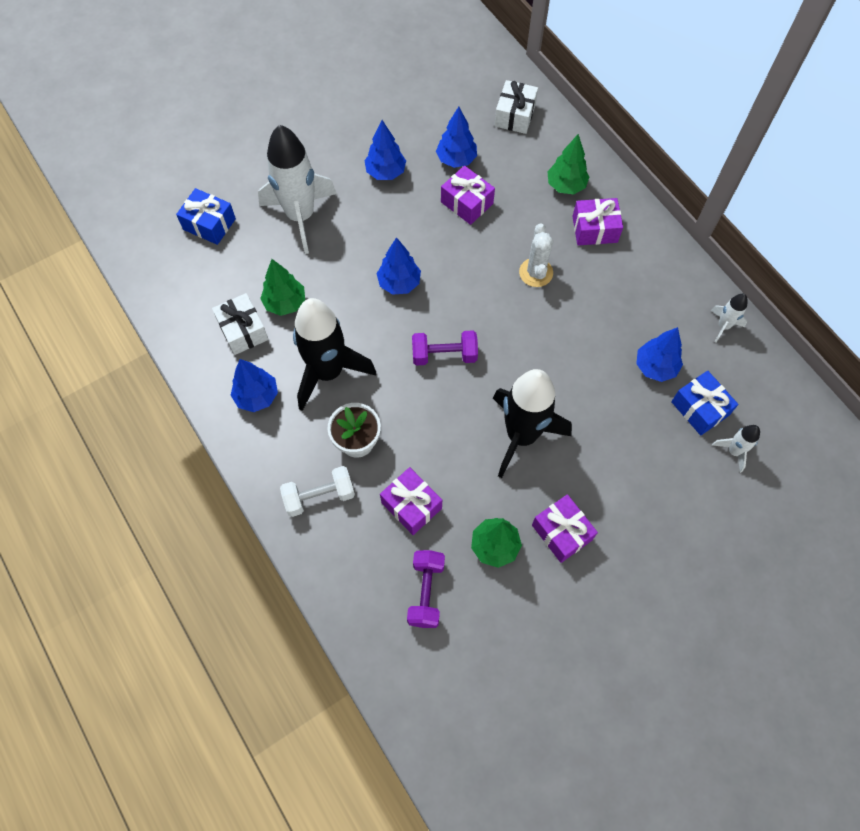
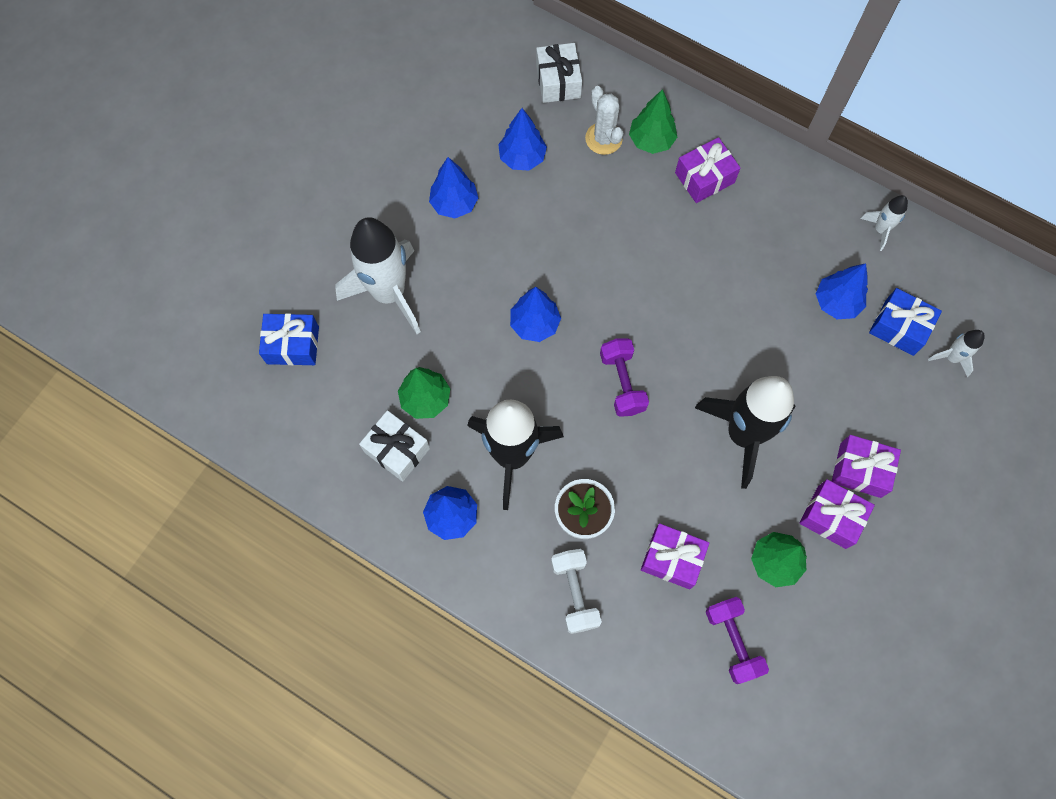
camera: 25 degrees left, 5 degrees up
white dumbbell [280,466,355,517] -> white dumbbell turned 60 degrees counterclockwise [551,549,602,634]
purple dumbbell [412,330,478,366] -> purple dumbbell turned 75 degrees counterclockwise [600,338,649,417]
purple gift [441,166,495,225] -> purple gift moved to [831,435,901,498]
white cactus [519,223,553,287] -> white cactus moved to [585,86,623,155]

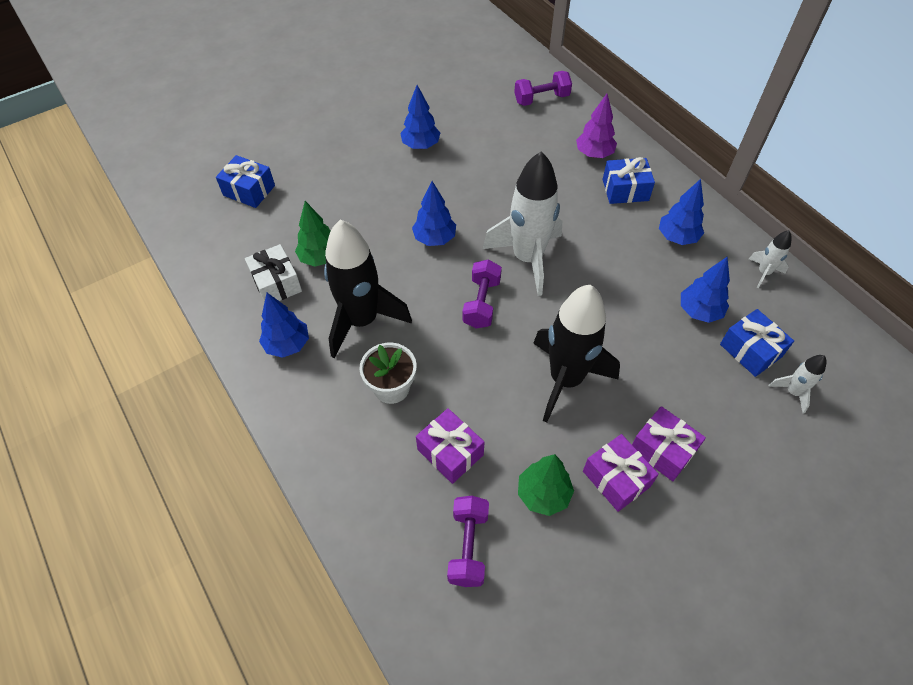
camera: 25 degrees right, 15 degrees down
white rocket [335,217,421,334] -> white rocket moved to [483,152,562,296]
blue tree [498,108,547,171] -> blue tree moved to [659,179,704,245]
white gift [536,43,582,103] -> purple dumbbell [514,71,572,106]
white dumbbell [551,549,602,634] -> none
white cactus [585,86,623,155] -> none
green tree [629,89,677,154] -> purple tree [576,94,617,158]
purple gift [675,137,740,203] -> blue gift [603,157,655,204]

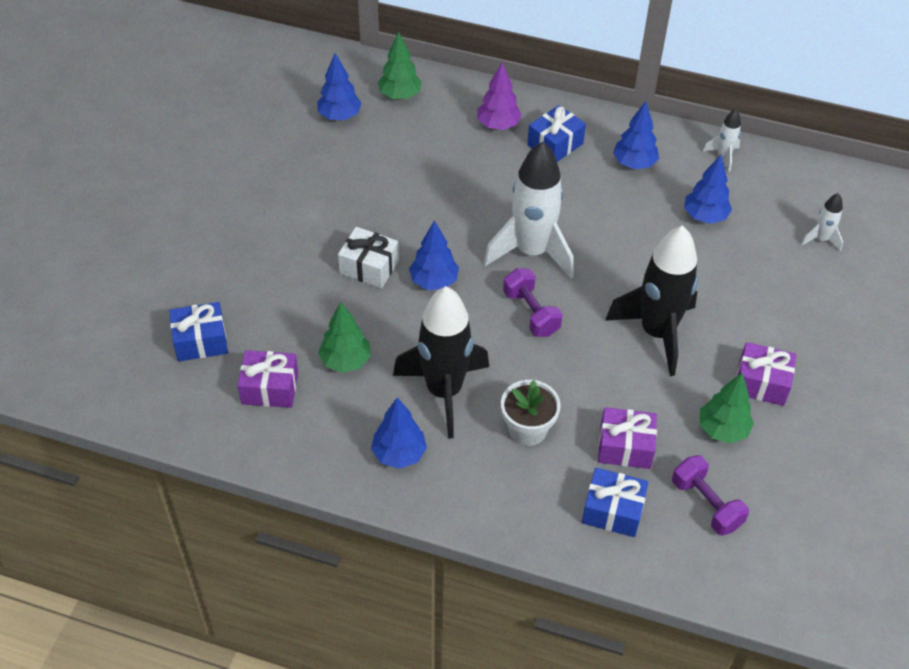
camera: 40 degrees left, 5 degrees down
white gift [245,244,302,302] -> white gift moved to [338,227,399,288]
blue tree [400,85,440,149] -> blue tree moved to [317,53,362,120]
purple dumbbell [514,71,572,106] -> green tree [378,32,422,99]
purple gift [632,406,706,481] -> purple gift moved to [238,350,298,408]
blue gift [720,309,794,377] -> blue gift moved to [582,468,649,537]

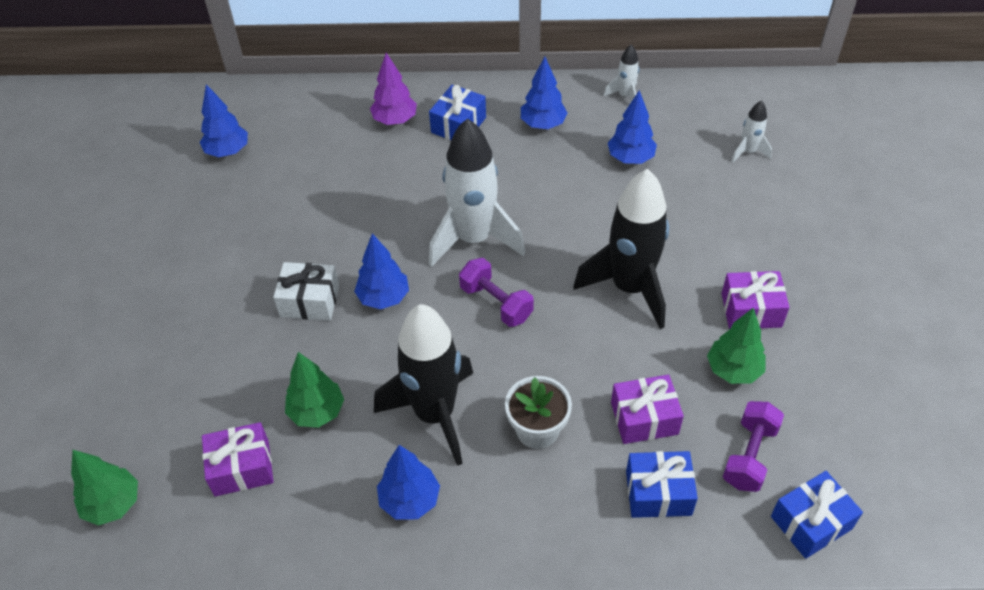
camera: 15 degrees left, 0 degrees up
blue gift [169,302,228,362] -> blue gift moved to [771,471,863,559]
green tree [378,32,422,99] -> green tree moved to [71,450,138,526]
purple dumbbell [672,455,749,536] -> purple dumbbell turned 75 degrees clockwise [723,401,784,492]

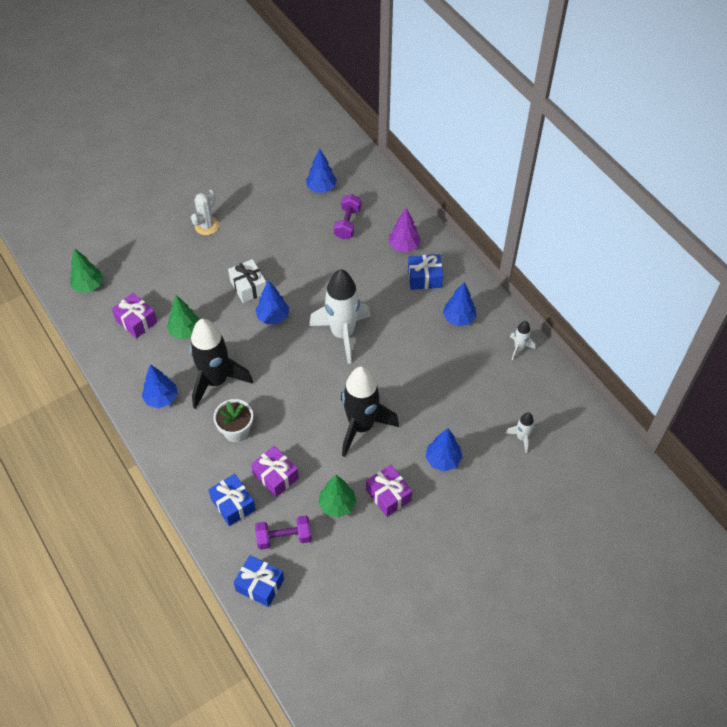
camera: 55 degrees right, 5 degrees up
purple dumbbell [459,258,534,327] -> purple dumbbell moved to [334,194,361,239]
blue tree [608,90,657,164] -> blue tree moved to [426,428,463,472]
none -> white cactus [191,190,219,235]

